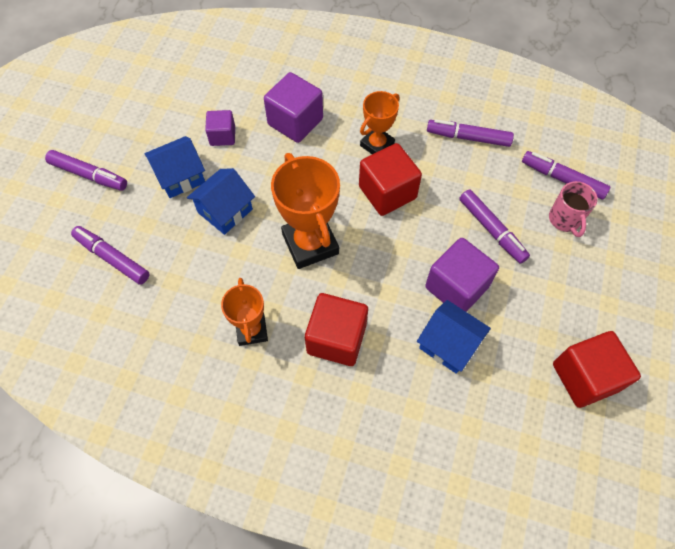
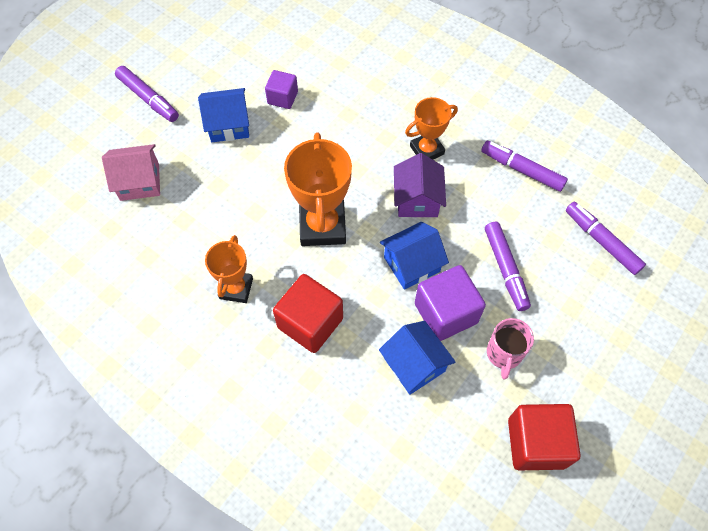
camera: 20 degrees right, 0 degrees up
purple marker [71,226,150,285] -> pink house [102,144,160,201]
blue house [187,168,255,235] -> blue house moved to [380,222,449,290]
purple cube [264,72,323,143] -> none
red cube [359,143,422,216] -> purple house [394,153,446,217]
pink mug [549,181,598,237] -> pink mug moved to [487,318,534,380]

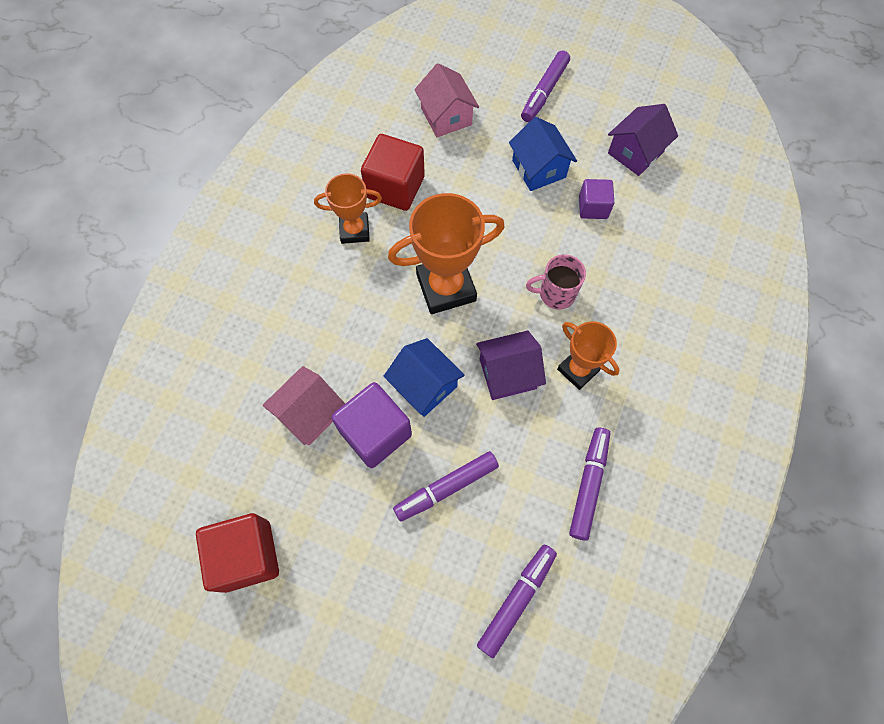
camera: 75 degrees right, 5 degrees up
red cube [273,274,343,353] -> red cube moved to [361,134,425,211]
blue house [379,321,456,395] -> pink house [262,366,345,446]
pink mug [487,318,534,380] -> pink mug moved to [526,254,586,309]
none -> purple house [608,104,678,176]

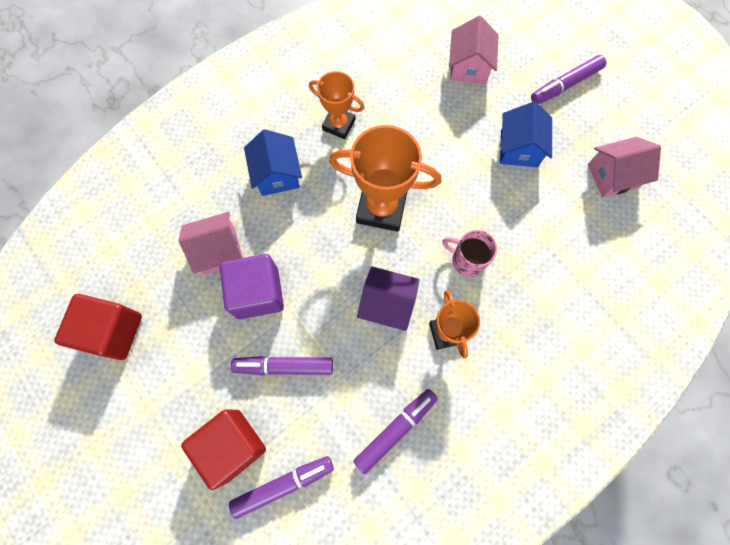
camera: 30 degrees right, 5 degrees up
red cube [361,134,425,211] -> red cube moved to [181,410,266,490]
blue house [384,338,465,417] -> blue house moved to [244,129,302,196]
purple cube [579,179,614,219] -> none
purple house [608,104,678,176] -> pink house [588,137,661,198]

